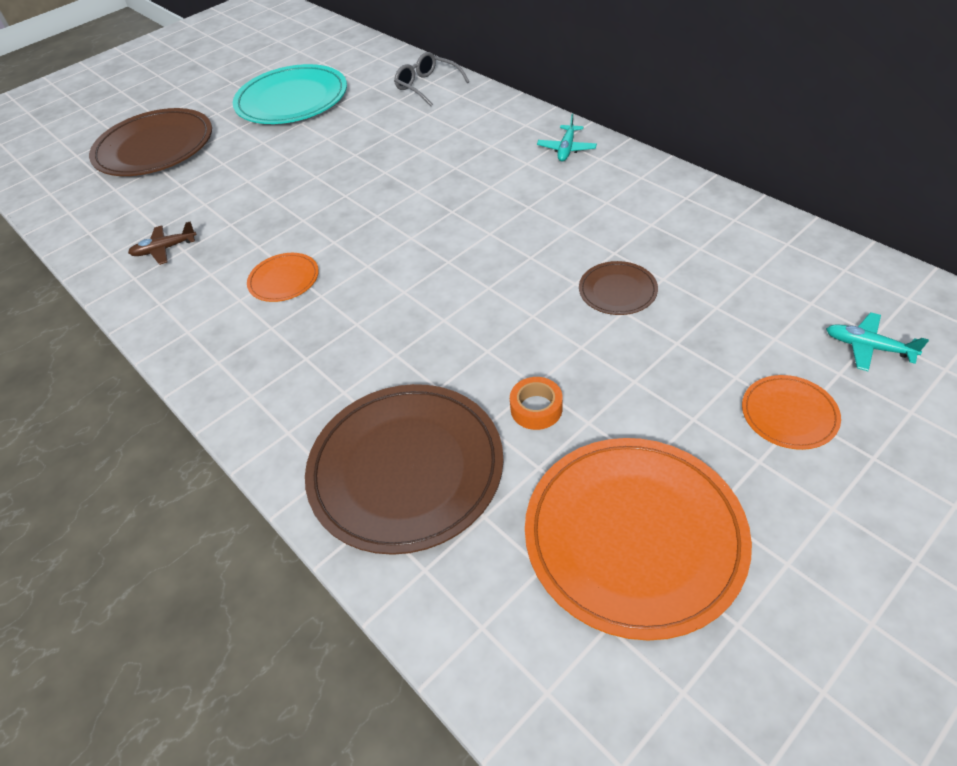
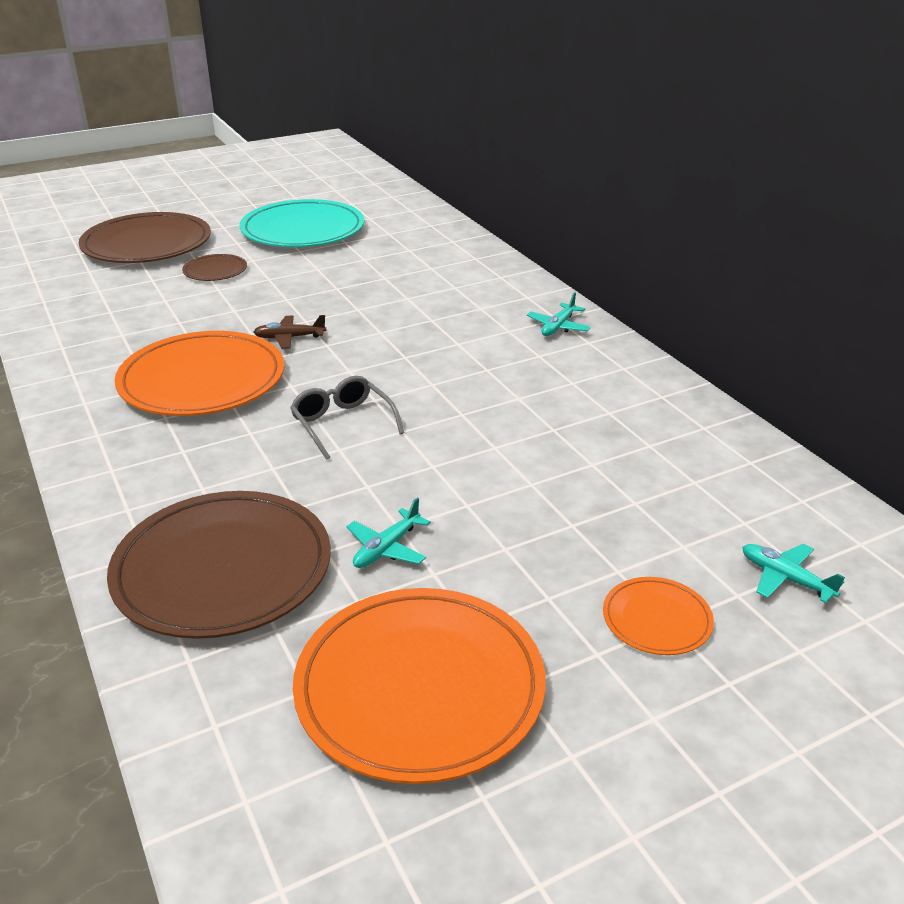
camera: 10 degrees right, 15 degrees down
brown plane [128,222,197,265] -> brown plane moved to [253,315,326,349]
orange plate [247,253,319,302] -> orange plate [115,331,284,416], size x2.12
grey glasses [394,52,470,106] -> grey glasses moved to [290,376,404,460]
orange tape [510,377,563,430] -> turquoise plane [346,498,431,568]
brown plate [579,261,658,315] -> brown plate moved to [182,254,247,281]

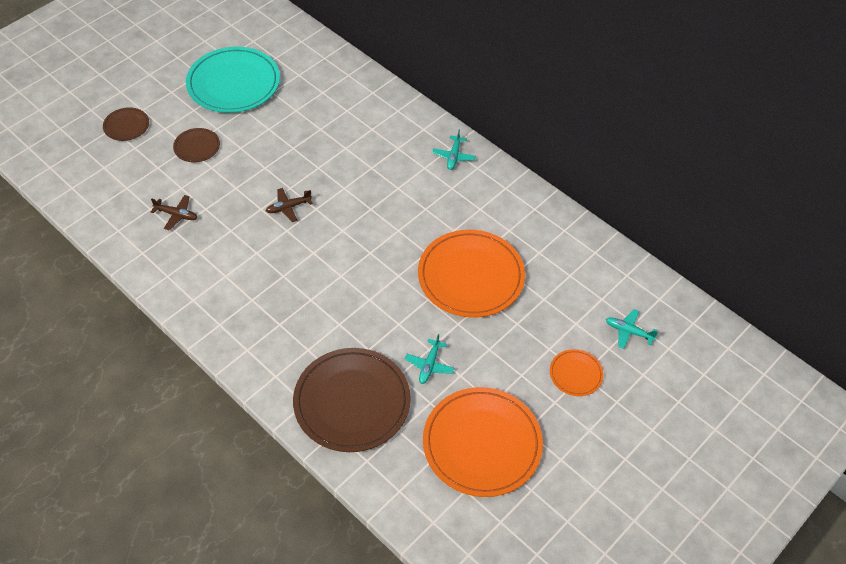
camera: 20 degrees left, 20 degrees up
brown plate [79,212,211,263] -> brown plate [103,107,149,141], size x0.47
orange plate [115,331,284,416] -> orange plate moved to [418,230,525,318]
grey glasses [290,376,404,460] -> none
none -> brown plane [151,195,197,230]

